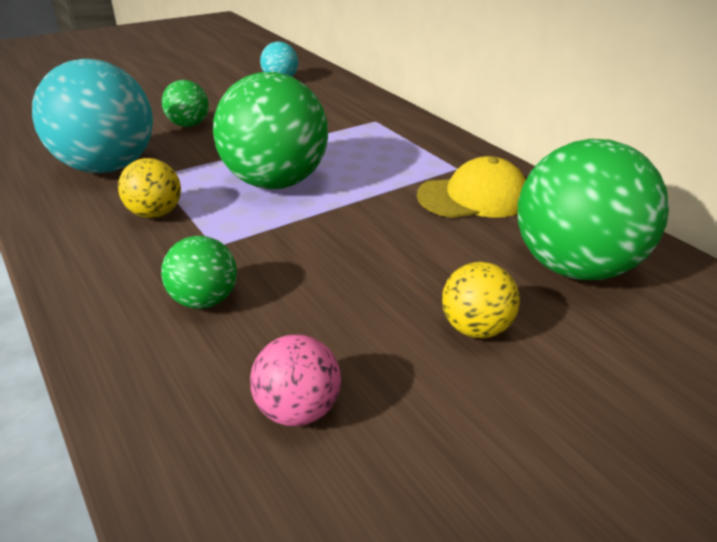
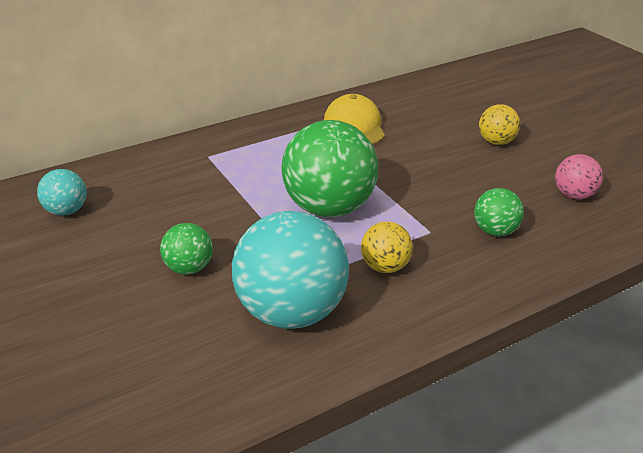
camera: 85 degrees left, 0 degrees up
green ball [517,139,669,280] -> none

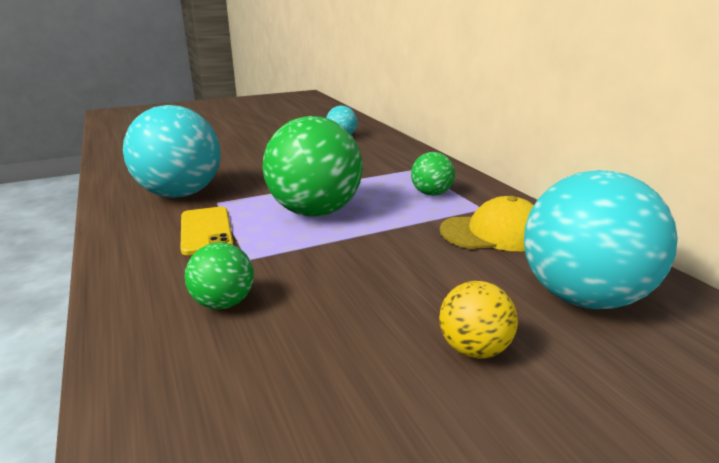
camera: 95 degrees right, 10 degrees down
green ball [160,223,213,275] -> green ball moved to [411,152,455,196]
yellow ball [361,222,413,273] -> yellow phone [180,207,233,255]
pink ball [555,154,603,200] -> none
none -> turquoise ball [524,170,678,309]

